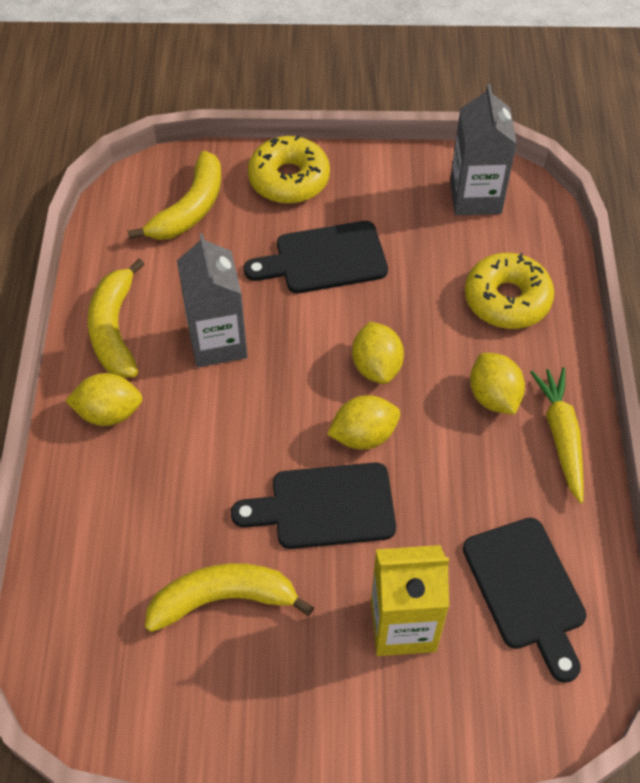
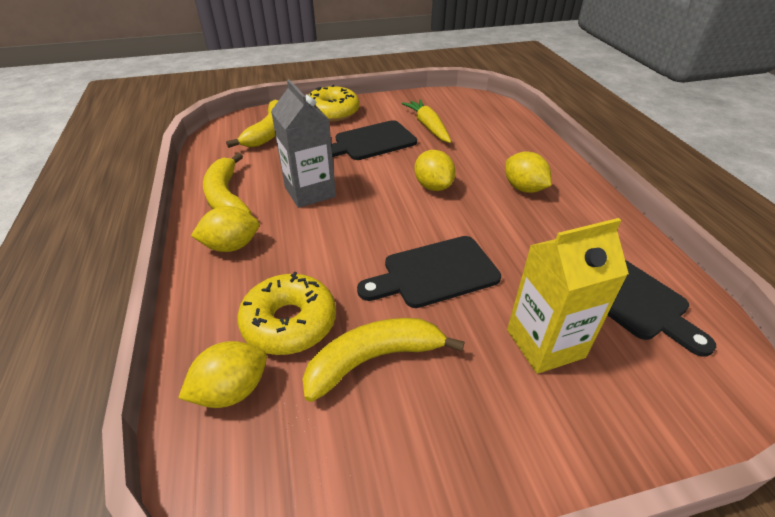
camera: 15 degrees left, 15 degrees down
yellow lemon [327,395,400,450] -> yellow lemon moved to [178,341,267,408]
grey carton [450,84,517,215] -> none
yellow donut [465,253,554,329] -> yellow donut moved to [237,272,336,355]
yellow carrot [530,367,584,504] -> yellow carrot moved to [402,99,451,143]

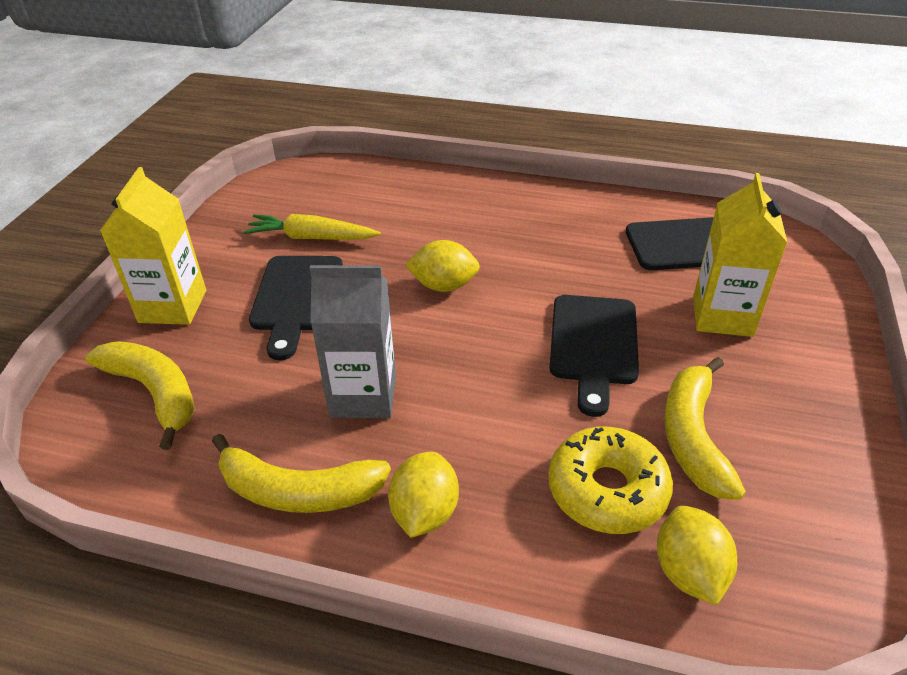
camera: 60 degrees left, 0 degrees up
yellow donut [308,85,360,122] -> yellow carton [100,167,206,325]
yellow lemon [505,151,552,193] -> none

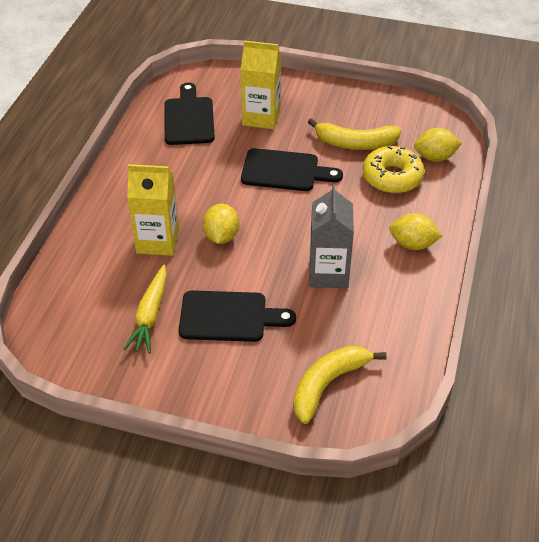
camera: 90 degrees left, 5 degrees up
yellow carton [100,167,206,325] -> yellow carton moved to [127,164,179,256]
yellow banana [212,434,391,513] -> none

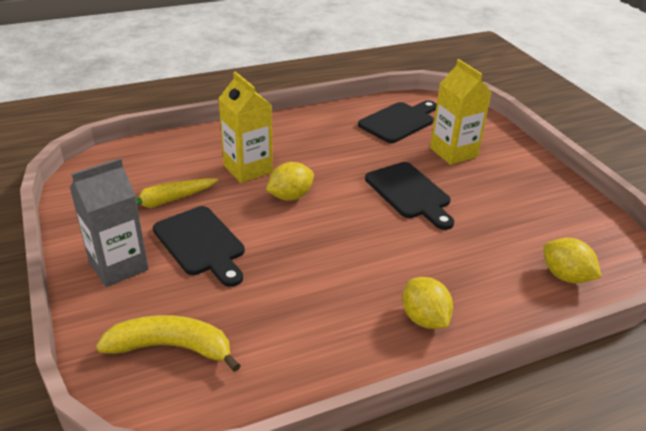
camera: 50 degrees right, 10 degrees down
yellow banana [308,118,401,150] -> none
grey carton [309,184,354,288] -> grey carton moved to [70,158,149,287]
yellow donut [363,146,425,194] -> none

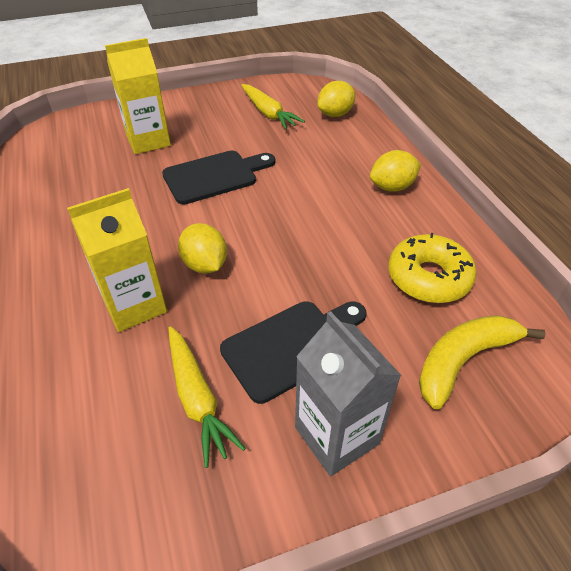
camera: 85 degrees left, 10 degrees up
yellow banana [96,315,241,372] -> yellow banana turned 45 degrees clockwise [419,315,546,409]
black cutting board [358,100,437,143] -> none
none -> yellow carrot [241,84,305,130]
none -> yellow donut [389,233,477,303]

